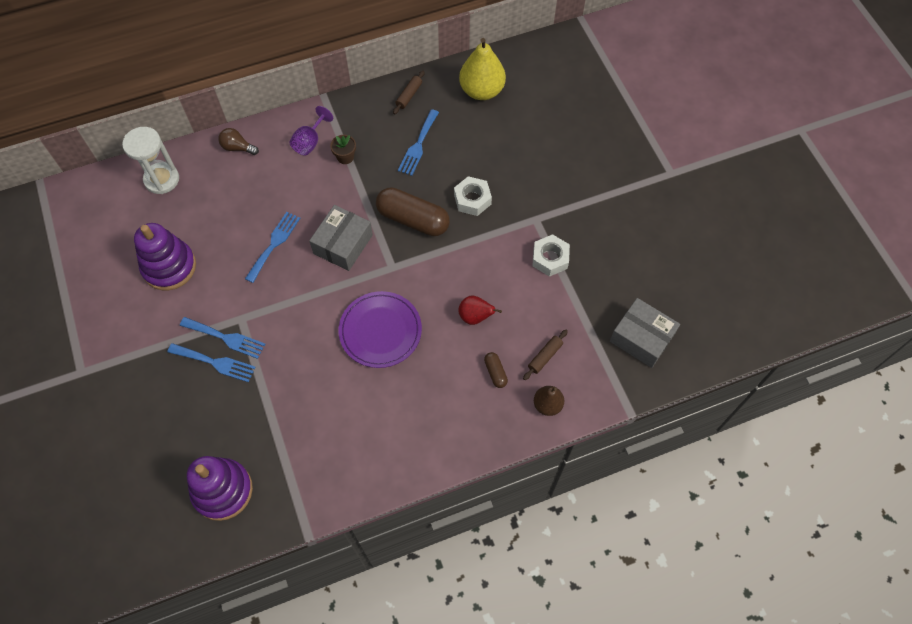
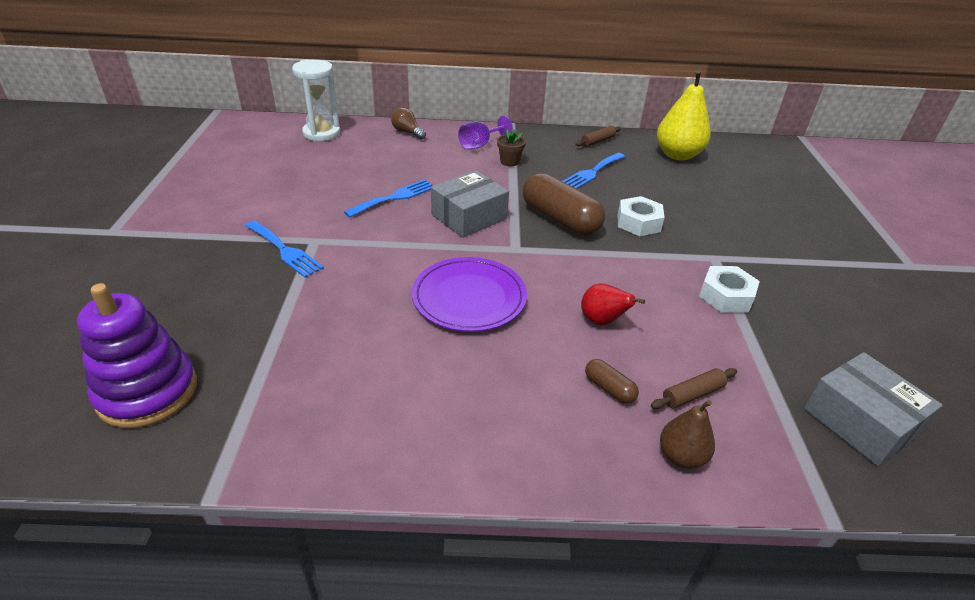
camera: 20 degrees right, 25 degrees down
purple stacking toy [134,223,196,290] -> none
blue fork [167,343,256,382] -> none
brown capsule [484,352,508,388] -> brown capsule turned 45 degrees counterclockwise [585,359,639,404]

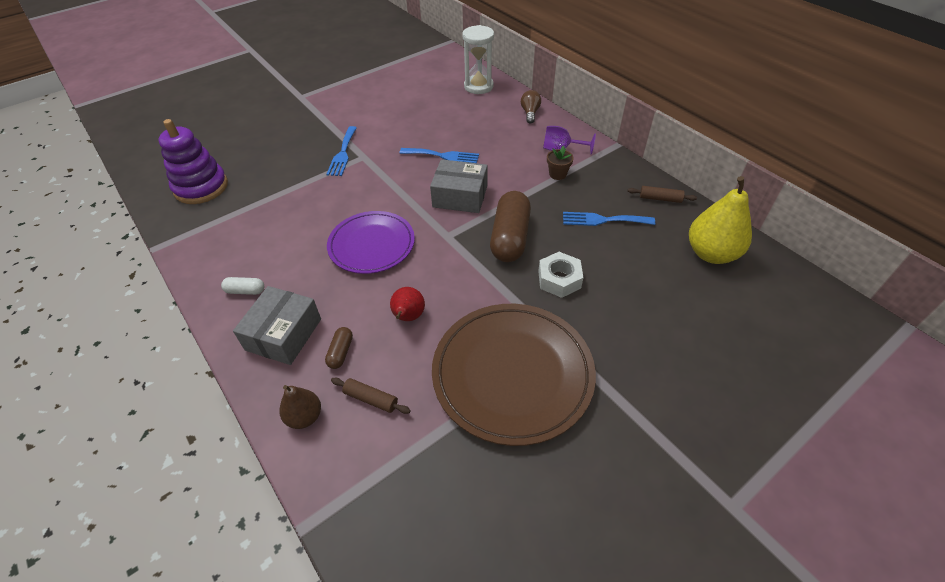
camera: 55 degrees right, 10 degrees up
white nut [699,266,760,312] -> brown plate [432,304,596,446]
grey box [804,352,943,466] -> grey box moved to [233,286,321,365]
none -> white capsule [221,277,264,295]

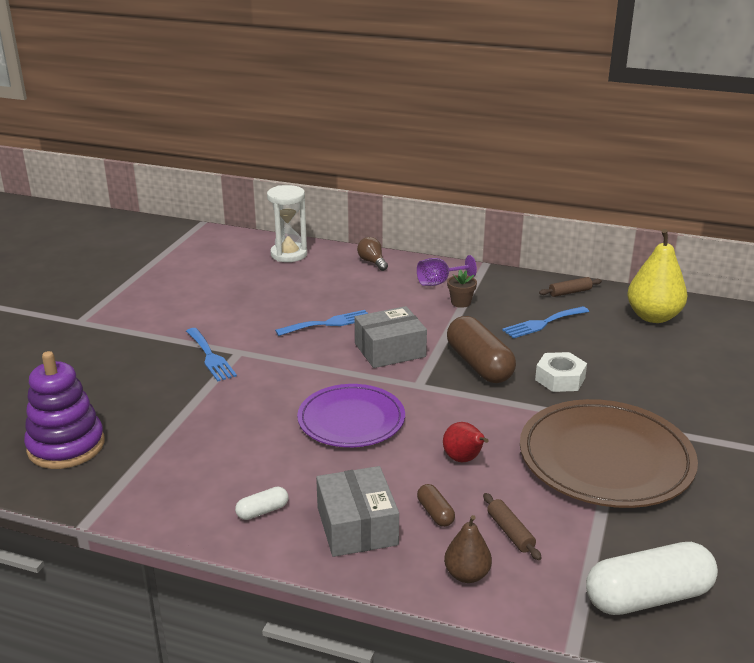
camera: 35 degrees left, 20 degrees down
brown rolling pin [331,378,411,414] -> brown rolling pin turned 75 degrees clockwise [483,493,542,560]
none -> white capsule [586,542,718,615]

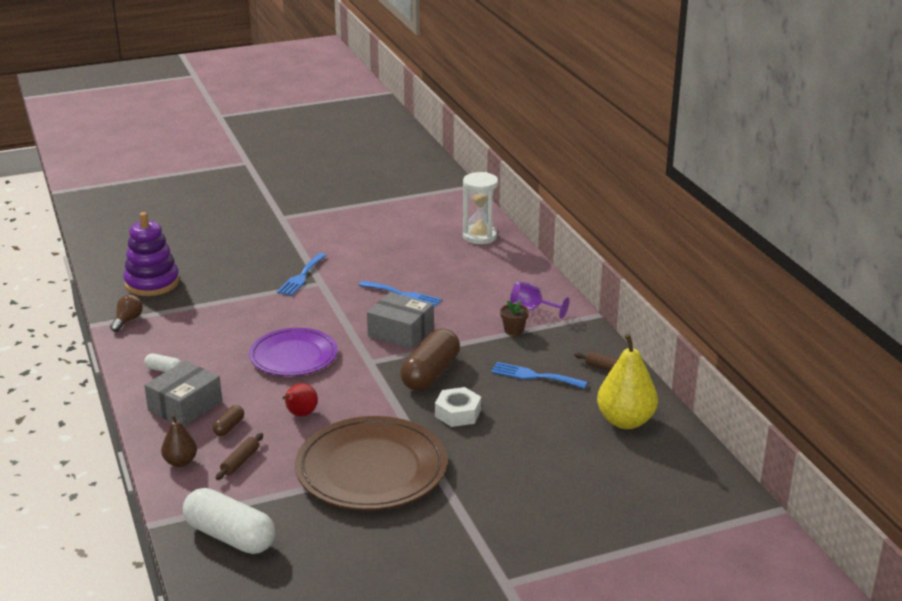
camera: 50 degrees right, 0 degrees up
brown light bulb [357,237,388,271] -> brown light bulb moved to [110,294,143,332]

